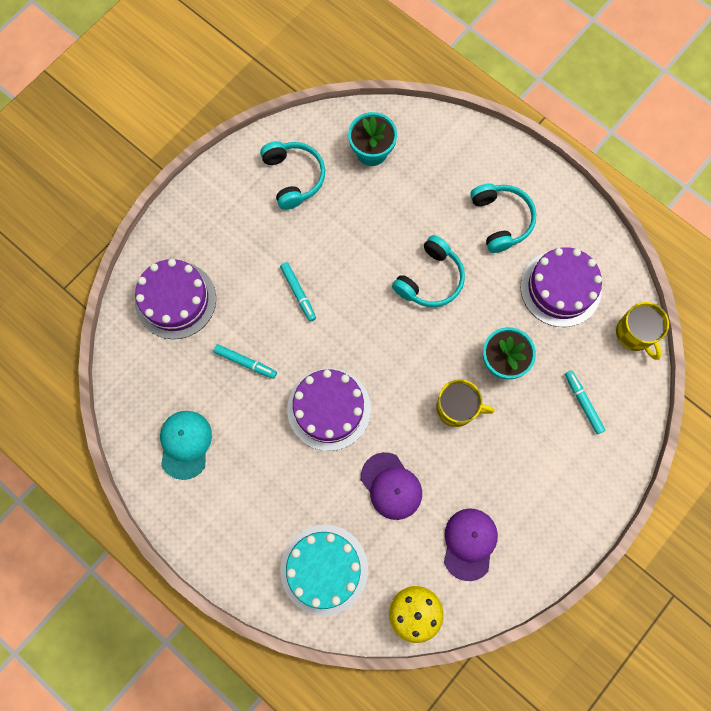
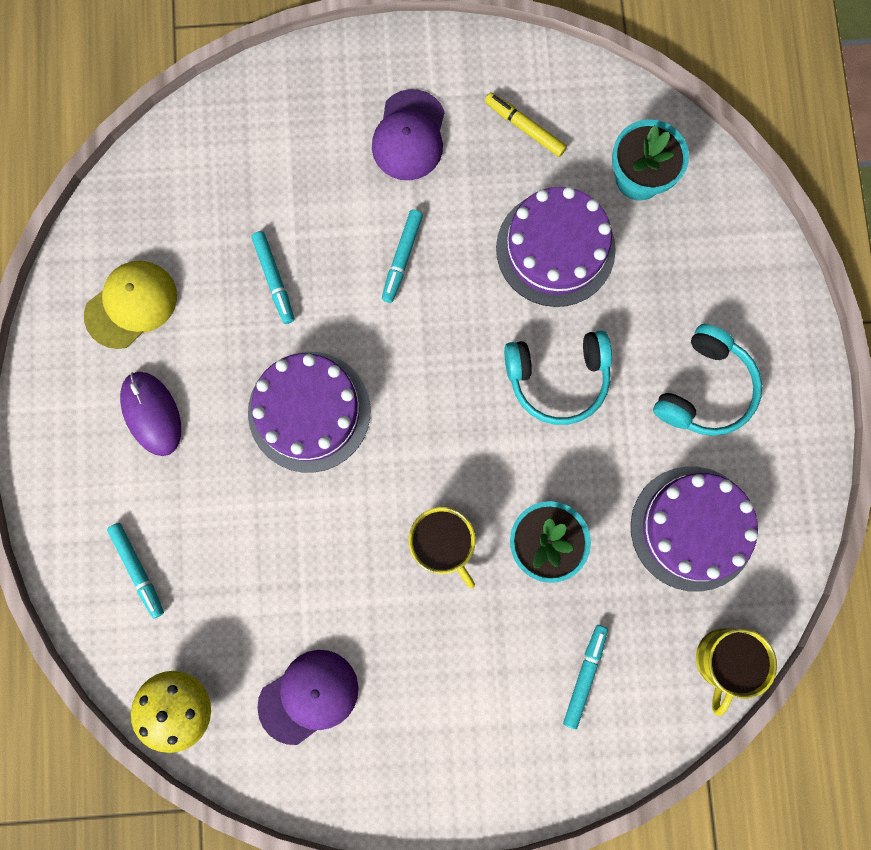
camera: 45 degrees right, 5 degrees up
purple cake [135,259,216,339] -> purple cake moved to [496,187,616,307]
turquoise cap [160,411,212,480] -> yellow cap [84,261,177,349]
turquoise headphones [260,141,325,210] -> yellow marker [485,92,567,157]
turquoise cake [281,525,368,615] -> turquoise marker [107,523,164,619]
purple cap [361,452,422,520] -> purple cap moved to [372,89,445,180]
none -> purple mouse [120,372,181,456]

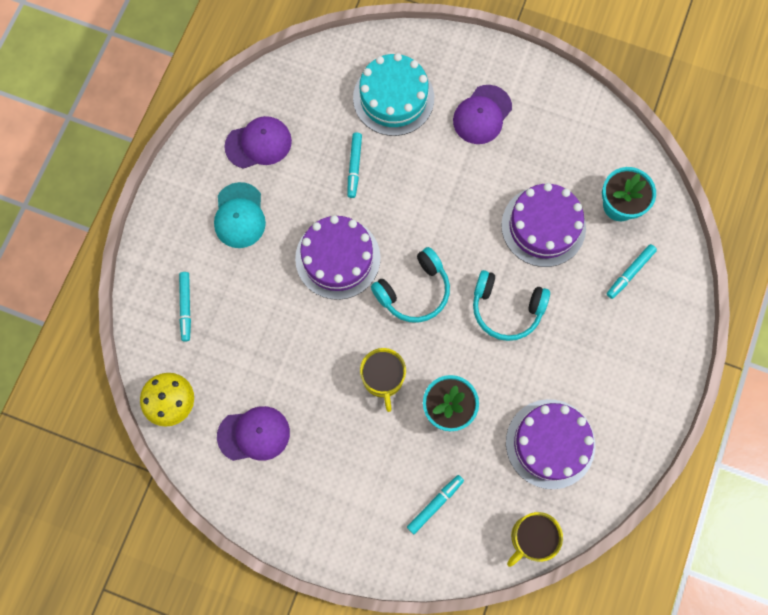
camera: 25 degrees right, 5 degrees down
yellow cap [84,261,177,349] -> purple cap [224,116,292,169]
purple mouse [120,372,181,456] -> turquoise cap [214,182,266,248]
turquoise marker [382,209,423,303] -> turquoise marker moved to [607,244,657,299]
yellow marker [485,92,567,157] -> none
turquoise headphones [653,324,762,436] -> turquoise headphones moved to [371,247,450,323]
none -> turquoise cake [353,53,434,136]

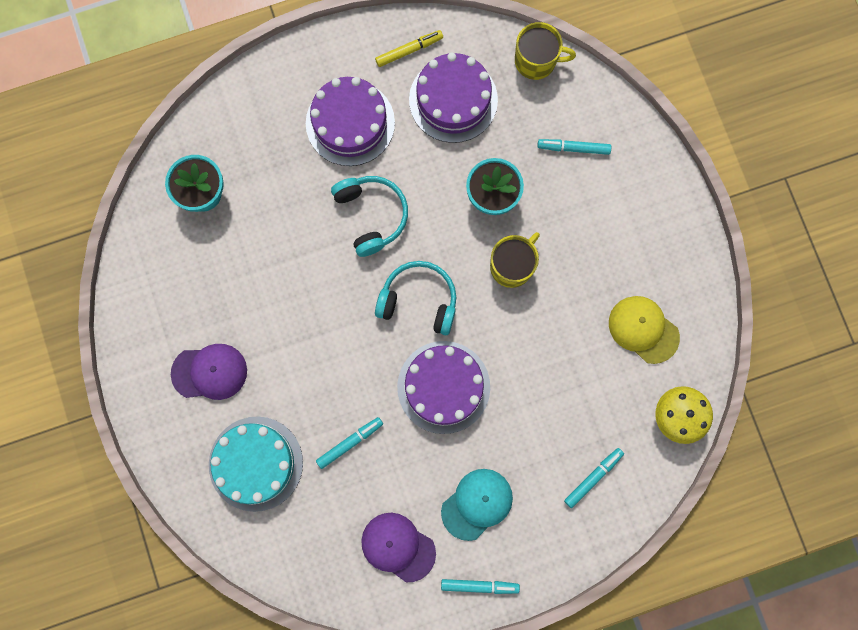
camera: 130 degrees left, 5 degrees up
purple cap [217,406,290,461] -> yellow cap [609,296,680,364]
purple cake [501,183,586,267] -> purple cake moved to [306,77,395,166]
turquoise marker [607,244,657,299] -> turquoise marker moved to [441,579,520,594]
none -> yellow marker [375,30,443,67]

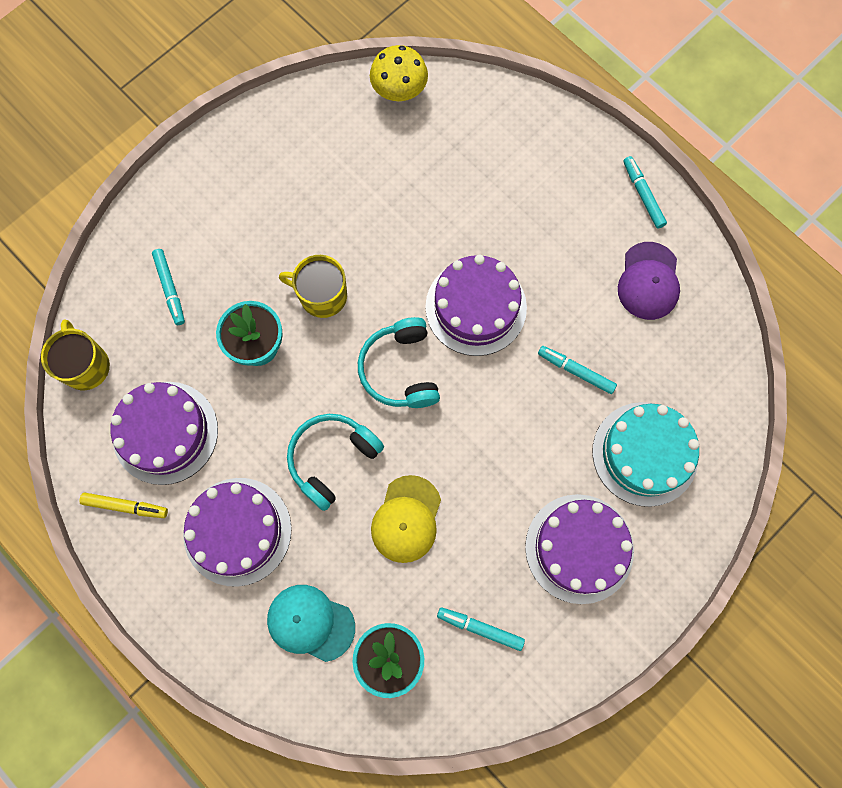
camera: 115 degrees left, 5 degrees down
purple cap [171,344,247,400] -> purple cake [525,494,634,604]
yellow marker [375,30,443,67] -> yellow marker turned 150 degrees clockwise [79,493,168,518]
turquoise cap [441,469,513,541] -> turquoise cap moved to [267,585,355,662]
turquoise marker [564,448,624,508] -> turquoise marker moved to [437,607,525,651]
yellow cap [609,296,680,364] -> yellow cap moved to [371,475,441,563]

